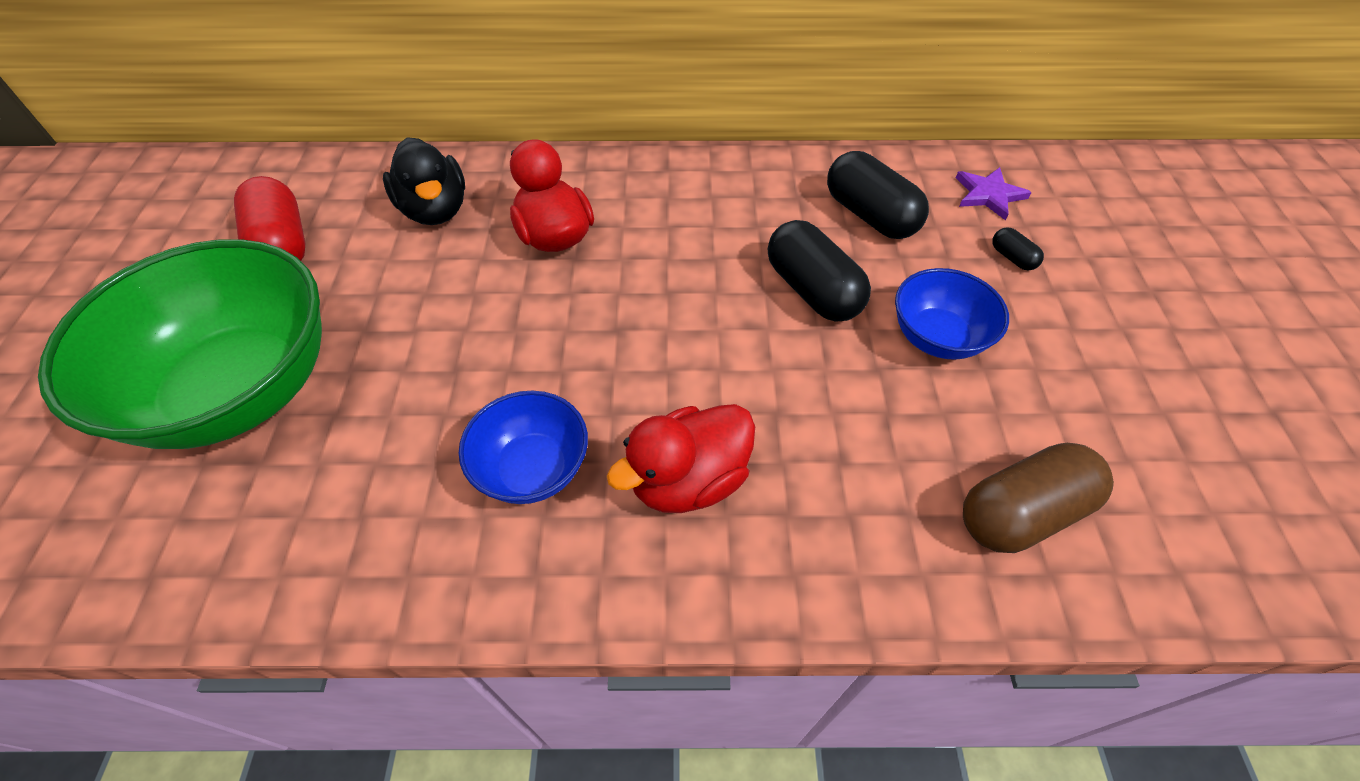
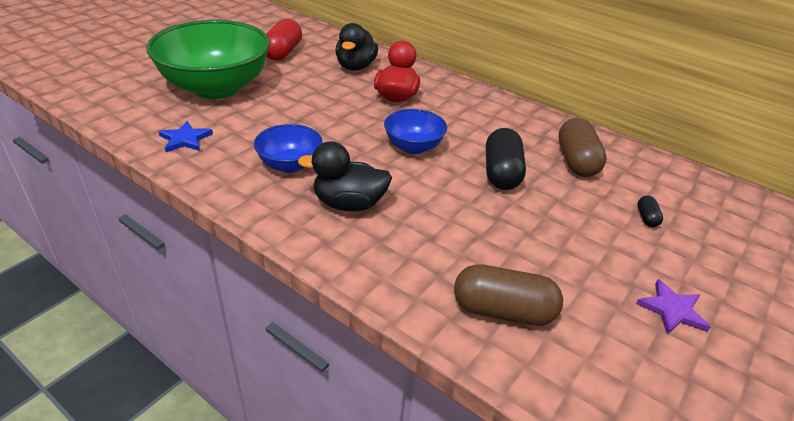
camera: 35 degrees right, 15 degrees down
red duck [607,404,755,513] -> black duck [298,141,392,211]
black capsule [827,151,929,239] -> brown capsule [558,118,607,177]
blue bowl [895,268,1009,360] -> blue bowl moved to [384,109,447,154]
purple star [956,167,1032,220] -> purple star moved to [636,279,710,335]
none -> blue star [158,121,213,152]

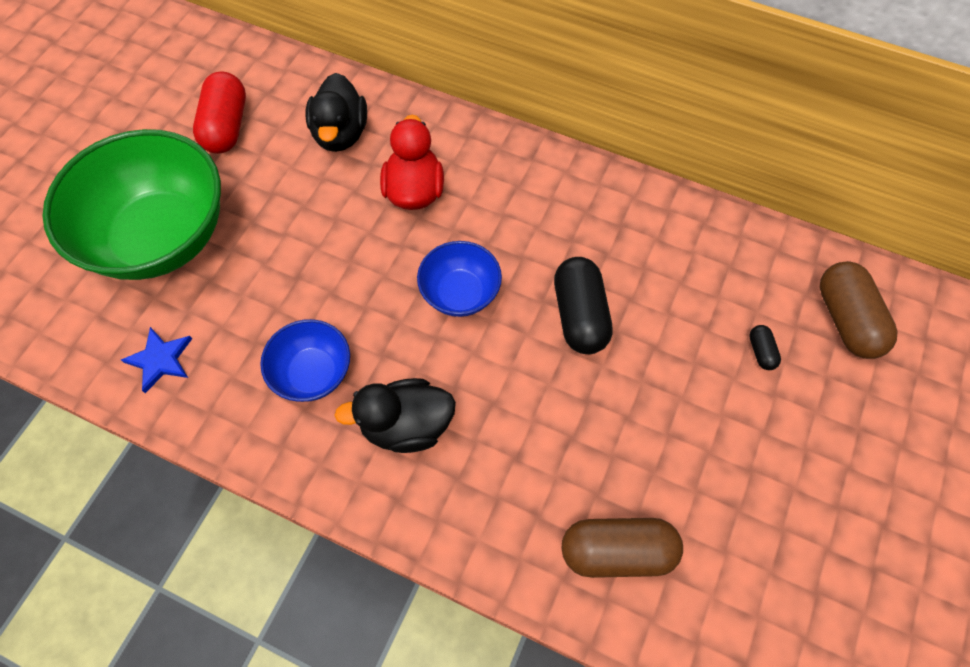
camera: 10 degrees left, 25 degrees up
brown capsule [558,118,607,177] -> brown capsule moved to [820,261,898,359]
purple star [636,279,710,335] -> none

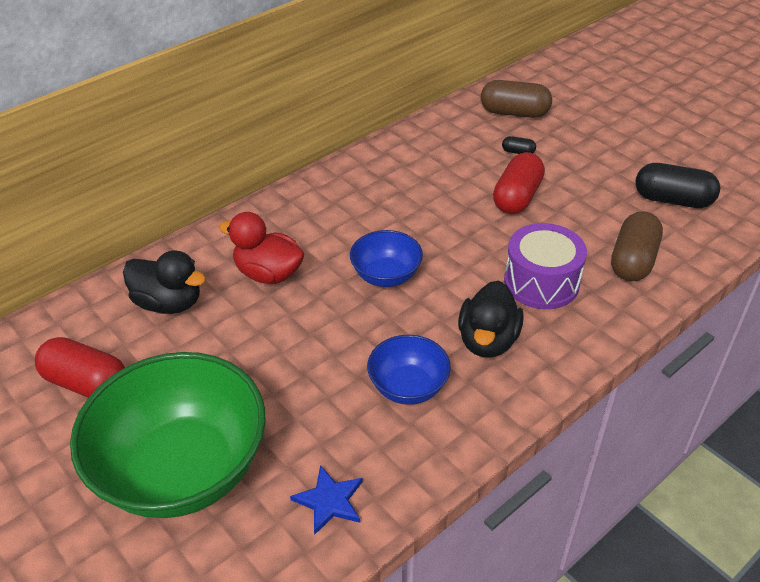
camera: 65 degrees left, 20 degrees down
black capsule [554,257,613,354] -> black capsule moved to [635,163,720,208]
none -> red capsule [493,152,545,214]
none -> purple drum [504,223,587,309]

